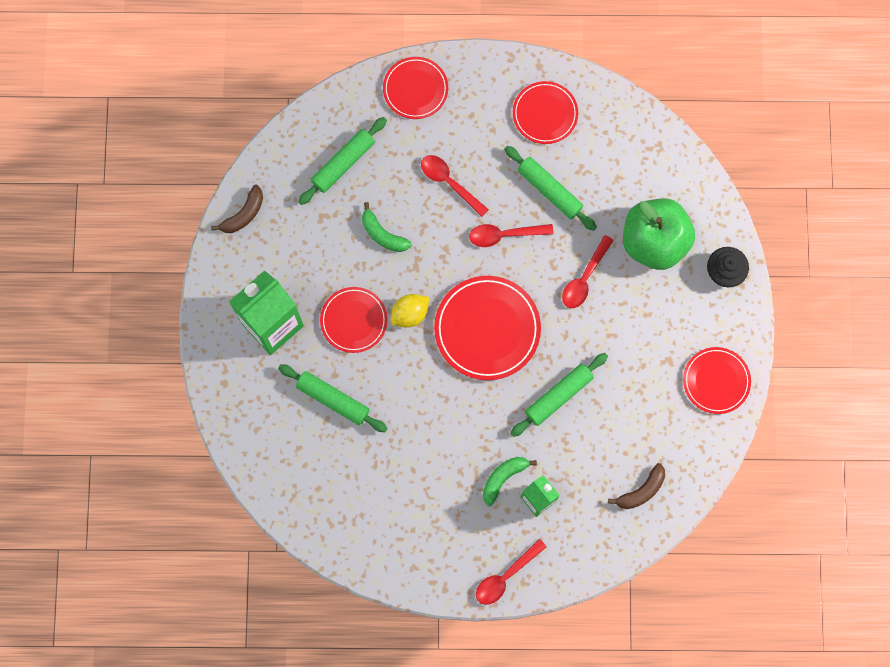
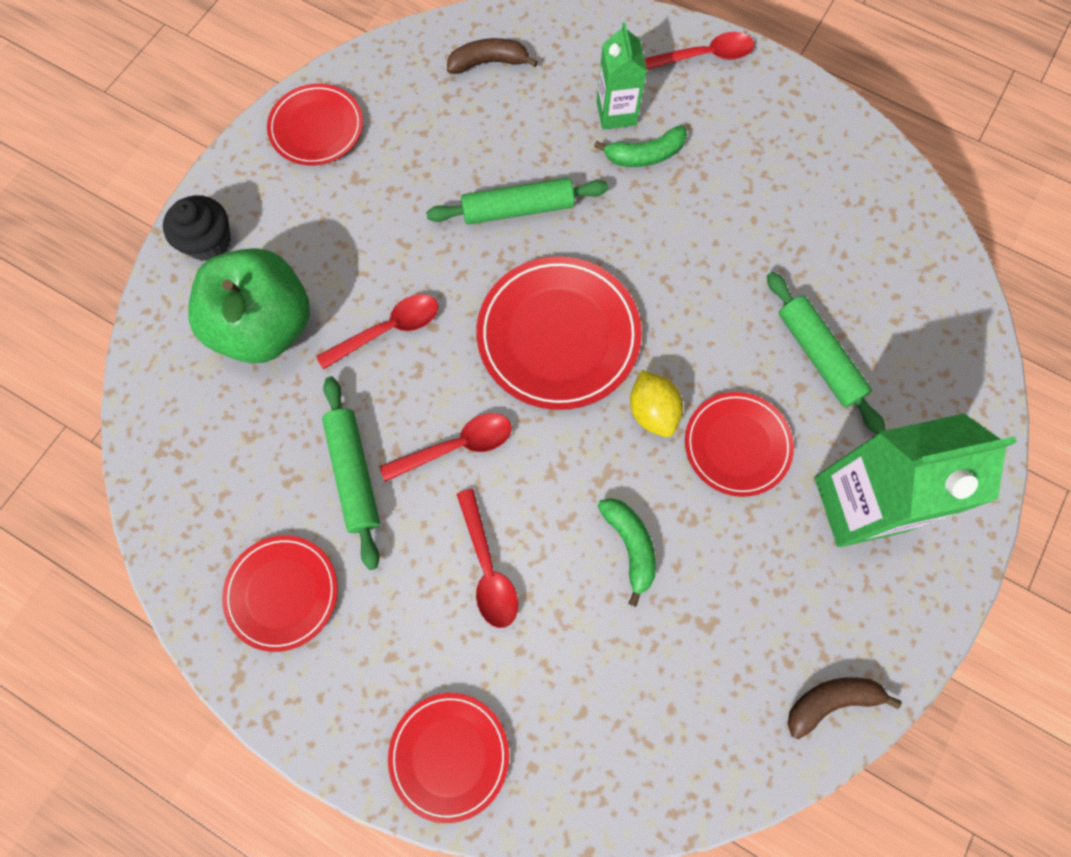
camera: 150 degrees left, 5 degrees down
green rolling pin [298,117,387,205] -> none
yellow lemon [391,294,429,328] -> yellow lemon turned 75 degrees clockwise [630,370,683,437]
red spoon [469,224,554,247] -> red spoon turned 45 degrees counterclockwise [380,413,512,482]

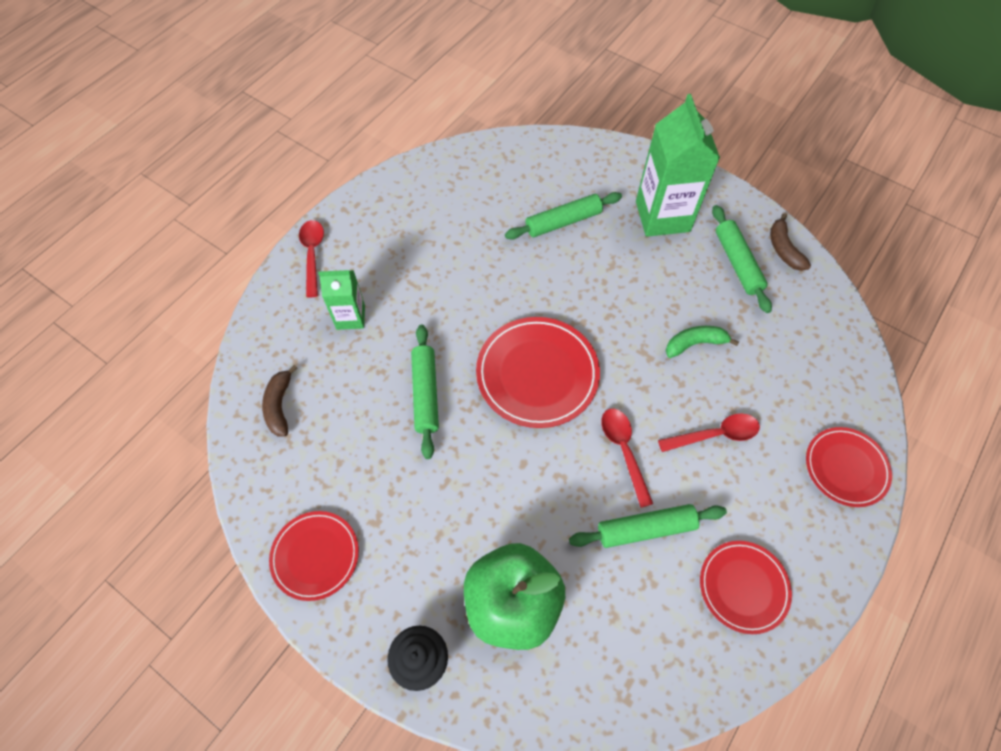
camera: 85 degrees left, 10 degrees down
red spoon [316,294,438,369] -> none
green banana [594,125,687,167] -> none
yellow lemon [630,370,683,437] -> none
red plate [685,392,794,497] -> none
none -> green rolling pin [712,205,772,313]

